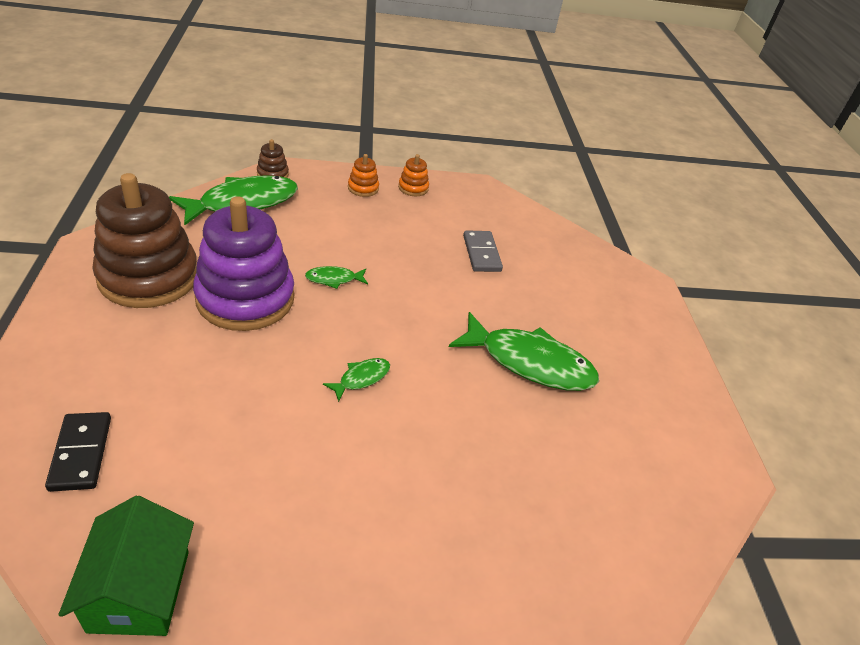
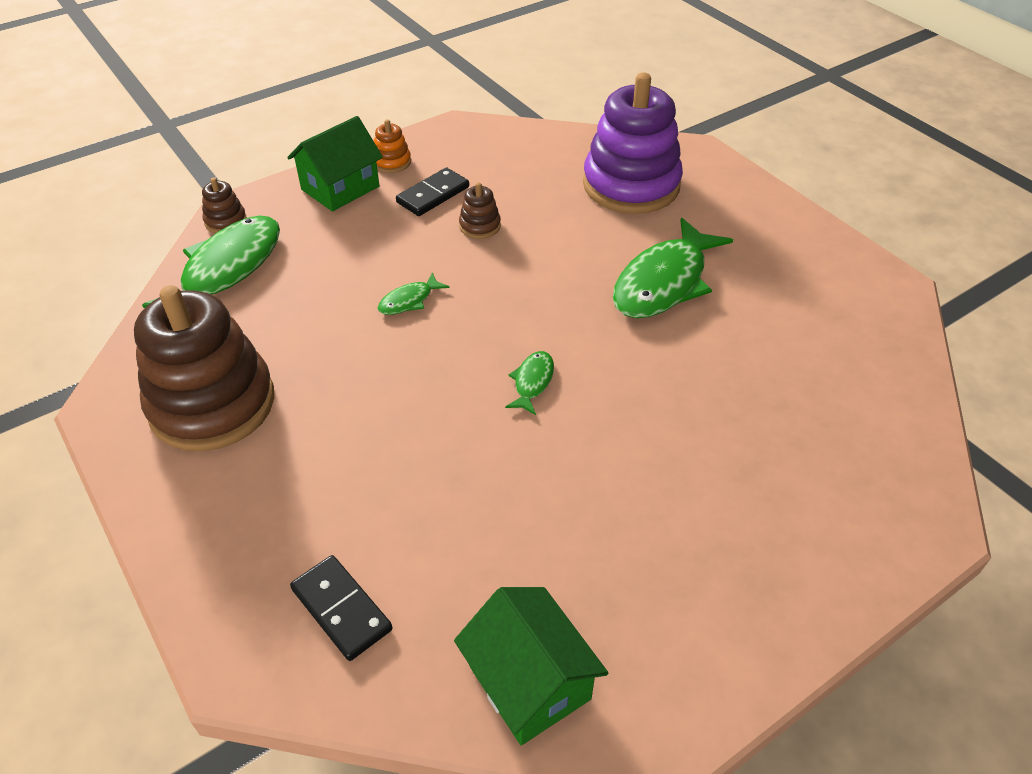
camera: 25 degrees left, 5 degrees up
purple stacking toy [193,197,294,331] -> purple stacking toy moved to [583,72,683,214]
orange stacking toy [348,154,379,197] -> green house [287,116,383,212]
green fish [449,312,599,391] -> green fish turned 135 degrees clockwise [613,218,733,318]
grey domino [463,230,503,272] -> none
none -> black domino [396,167,469,216]
none -> brown stacking toy [459,182,501,239]

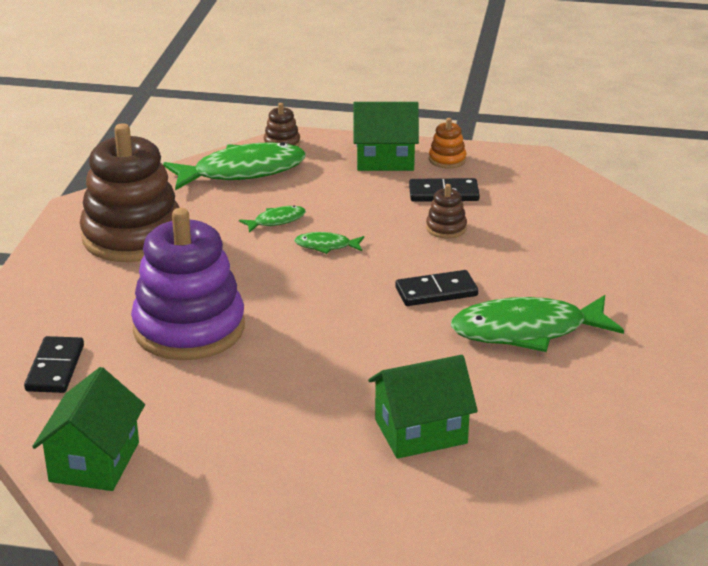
camera: 45 degrees right, 15 degrees down
green fish [505,351,554,415] -> green fish moved to [239,205,306,233]
purple stacking toy [583,72,683,214] -> purple stacking toy moved to [131,208,245,360]
none -> green house [368,355,478,459]
none -> black domino [395,270,478,306]

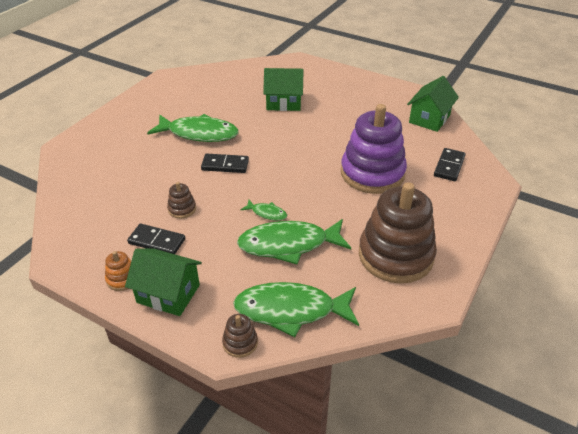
camera: 160 degrees left, 10 degrees up
green fish [239,205,306,233] -> green fish [237,219,351,264], size x2.21

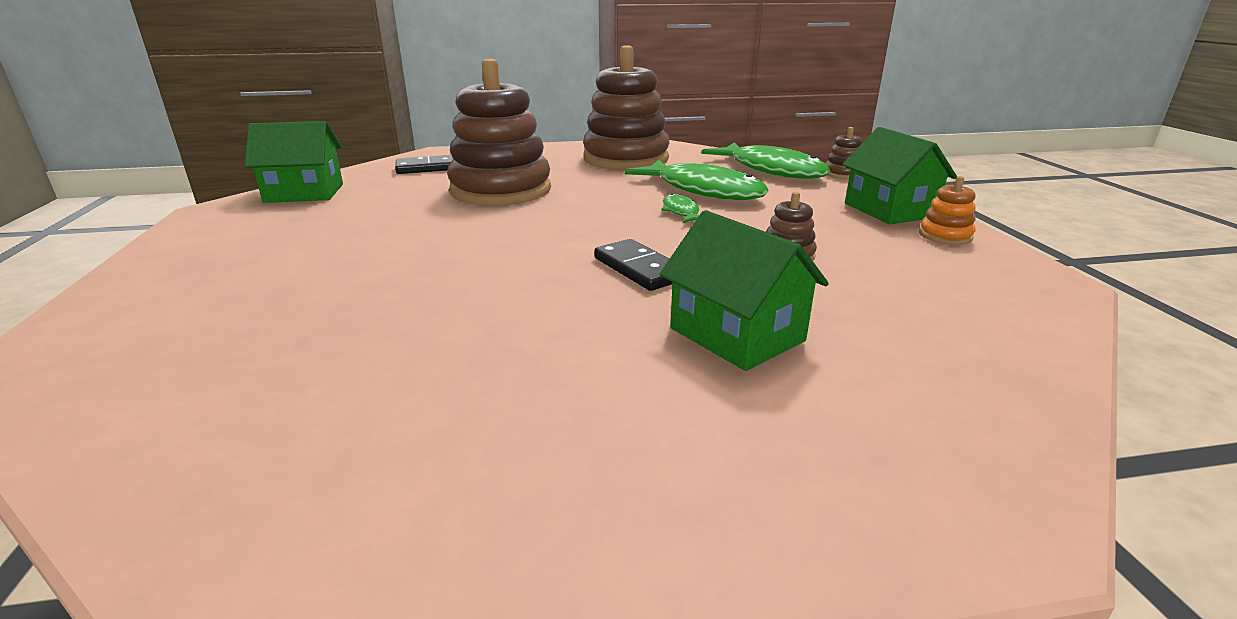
camera: 130 degrees left, 15 degrees down
black domino [127,224,185,254] -> none
green fish [147,114,239,142] -> none
green house [263,68,304,111] -> green house moved to [660,210,829,371]
purple stacking toy [341,104,407,194] -> brown stacking toy [447,58,551,206]

